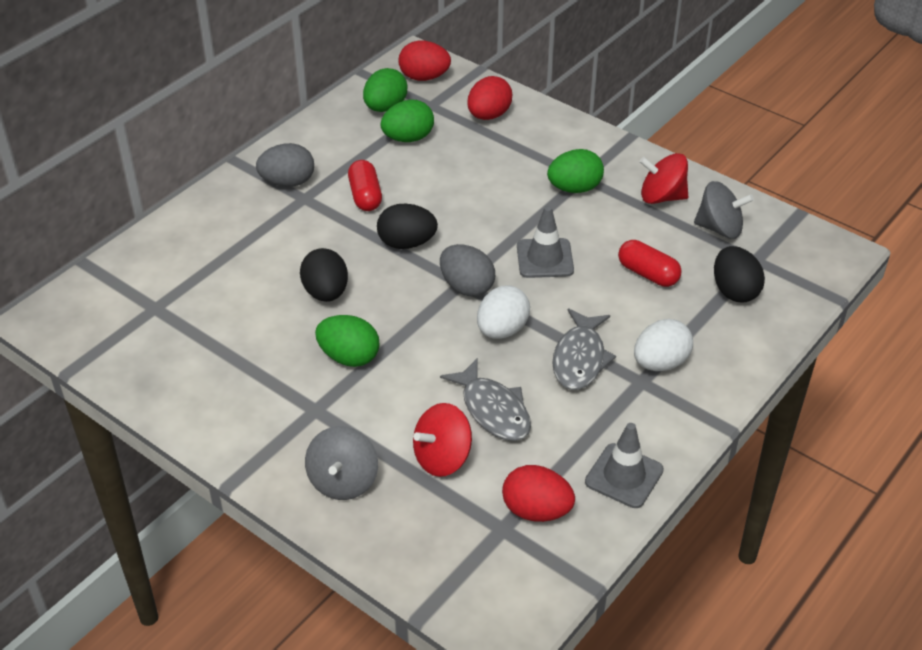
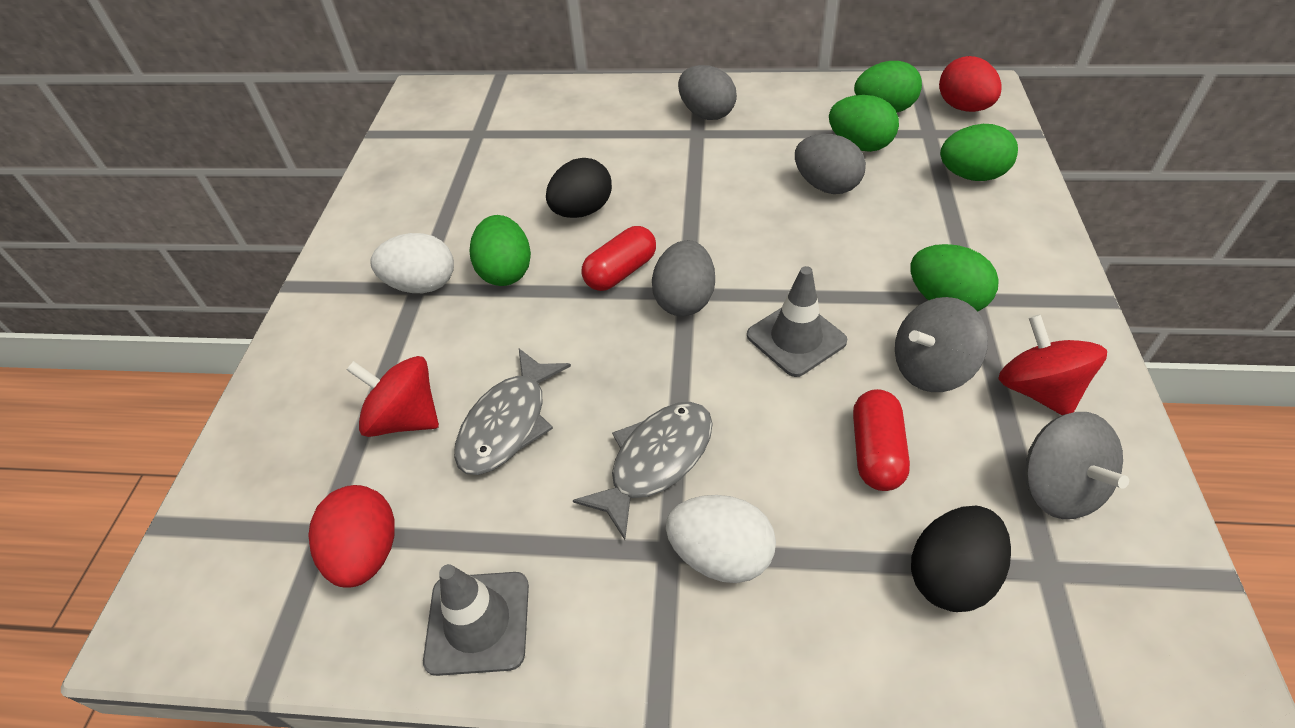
camera: 60 degrees right, 5 degrees up
grey spinning top [305,426,378,500] -> grey spinning top moved to [895,297,988,392]
red capsule [348,160,382,211] -> red capsule moved to [582,226,656,291]
black egg [377,203,438,249] -> none
red egg [467,76,513,120] -> green egg [940,124,1018,181]
white egg [477,286,530,339] -> white egg moved to [370,233,454,293]
grey fish [552,309,616,390] -> grey fish turned 150 degrees clockwise [573,402,713,540]
none -> grey egg [795,134,866,194]

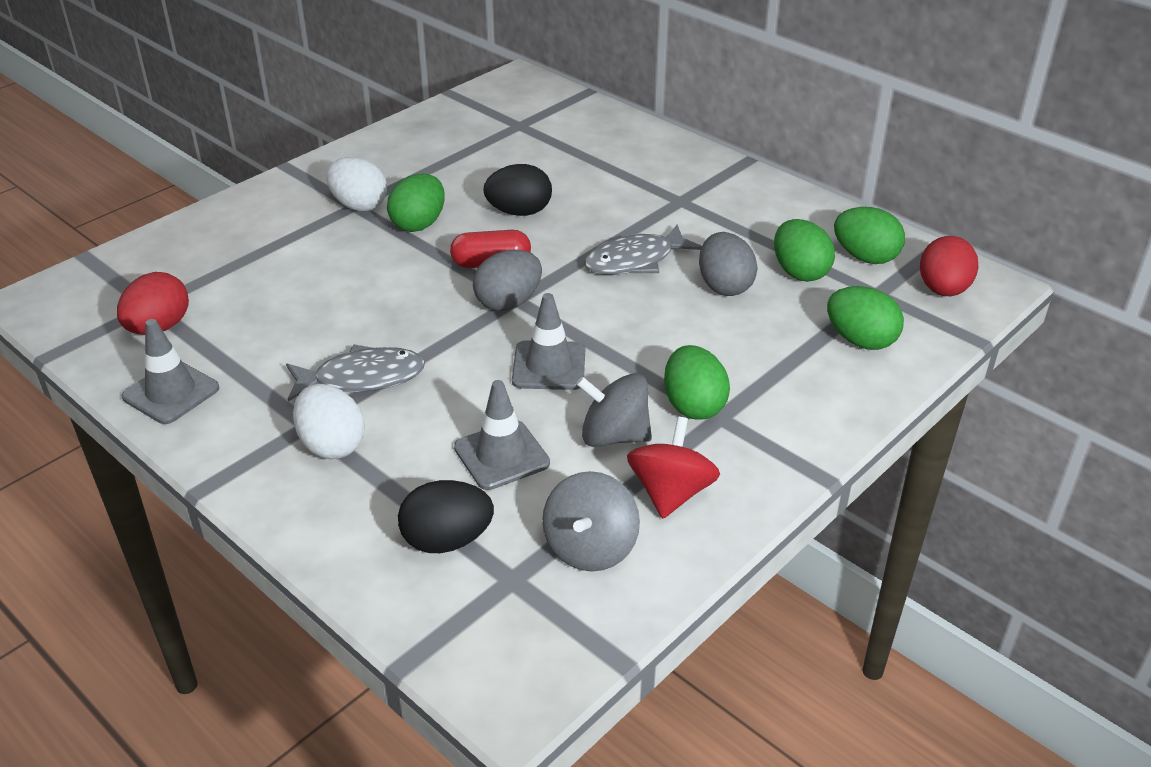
camera: 35 degrees right, 10 degrees down
red spinning top [346,356,439,437] -> none
grey fish [454,349,571,475] -> grey fish moved to [584,224,702,275]
grey egg [678,65,737,120] -> none
red capsule [853,389,910,491] -> grey traffic cone [454,380,550,490]

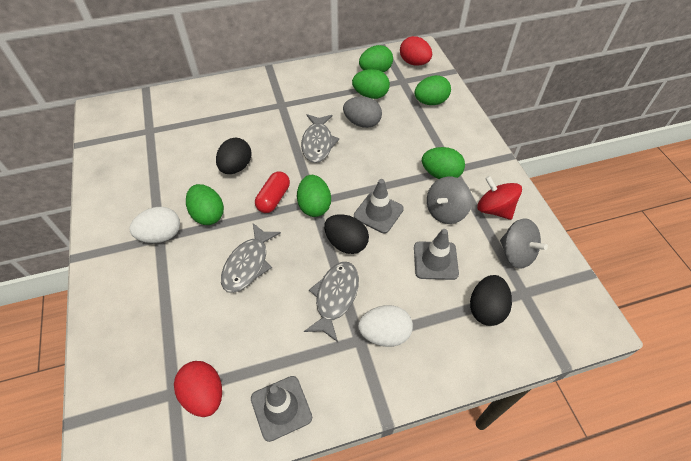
camera: 60 degrees left, 15 degrees up
grey egg [473,250,542,311] -> green egg [297,175,331,217]
none -> grey fish [221,223,281,293]
none -> black egg [324,214,369,254]

